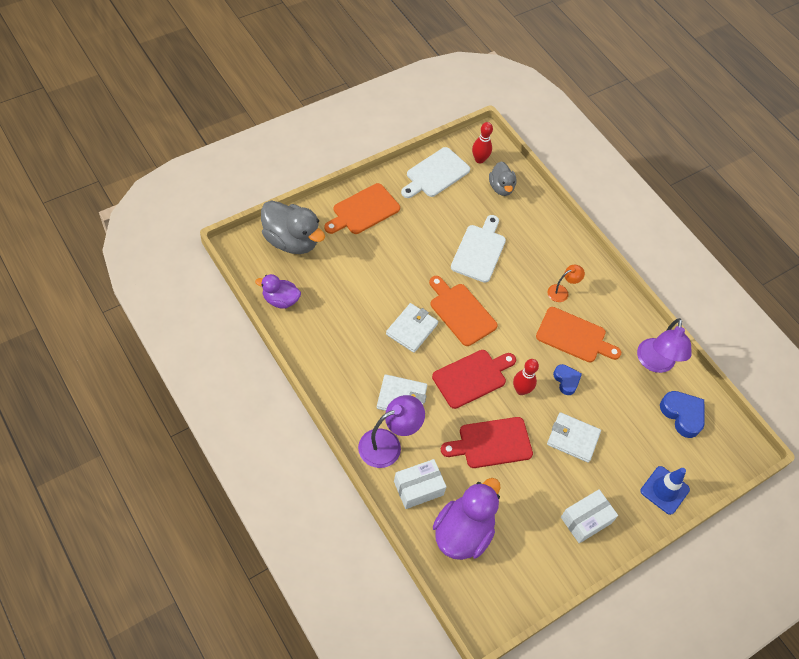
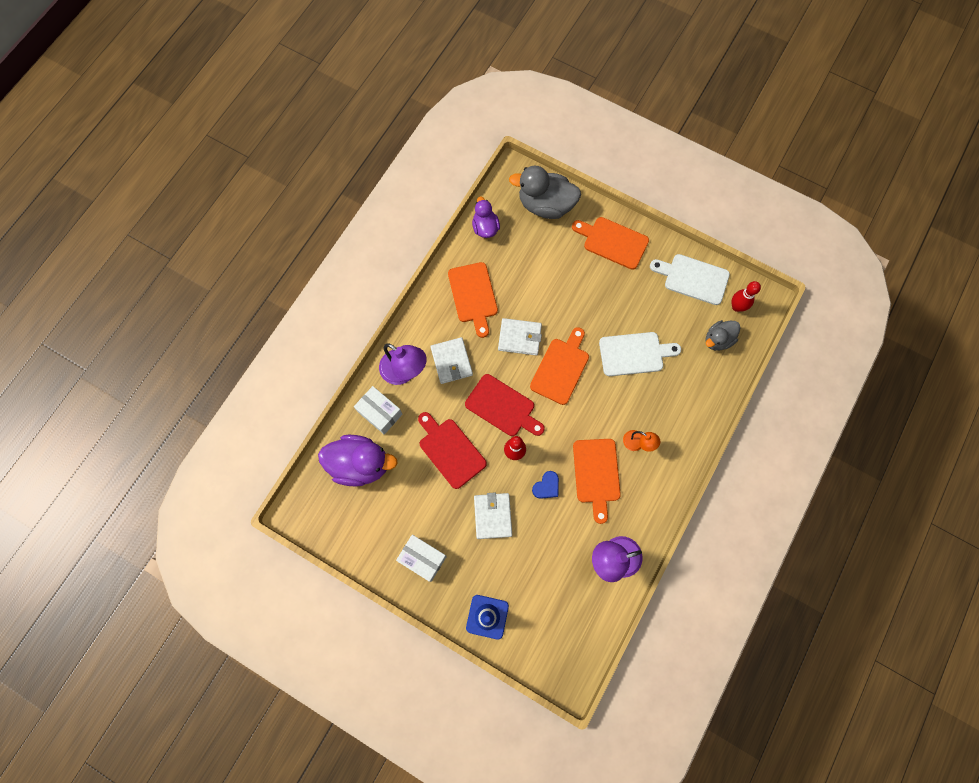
camera: 70 degrees right, 15 degrees up
grey duck [261,200,325,254] -> grey duck turned 90 degrees clockwise [509,166,581,219]
blue heart [660,391,705,438] -> none
none -> orange cutting board [448,262,498,338]

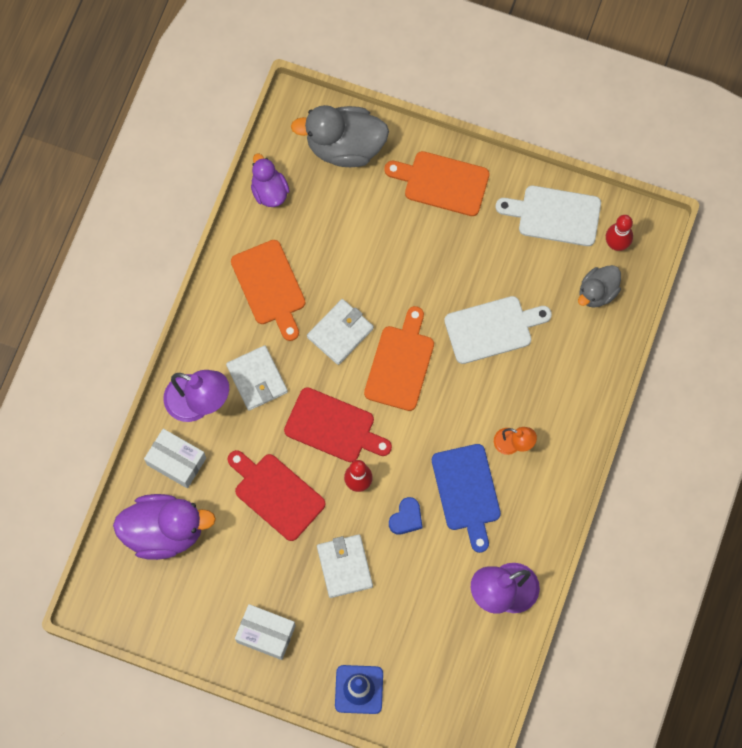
camera: 10 degrees left, 0 degrees up
white wallet [498,318,542,356] -> white wallet turned 45 degrees counterclockwise [307,299,374,365]
orange cutting board [573,439,621,524] -> blue cutting board [432,444,501,553]

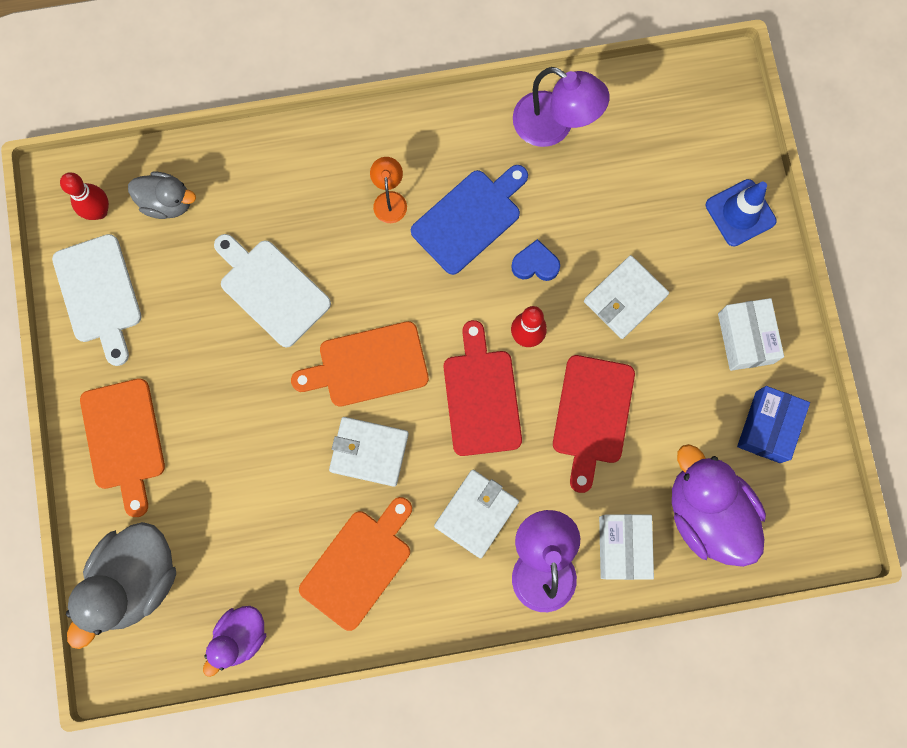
camera: 120 degrees left, 5 degrees up
grey duck [291,105,389,167] -> grey duck turned 60 degrees clockwise [66,522,176,649]
none -> blue box [737,386,810,463]

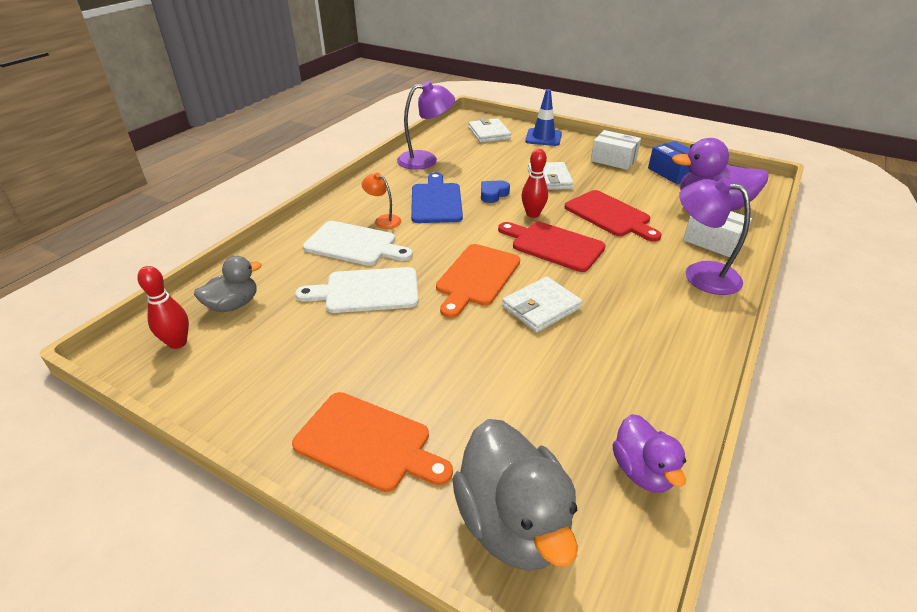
camera: 50 degrees left, 40 degrees down
white cutting board [52,234,142,366] -> white cutting board moved to [303,221,413,266]
orange cutting board [299,497,412,631] -> none
white wallet [434,470,519,558] -> white wallet moved to [468,118,511,143]

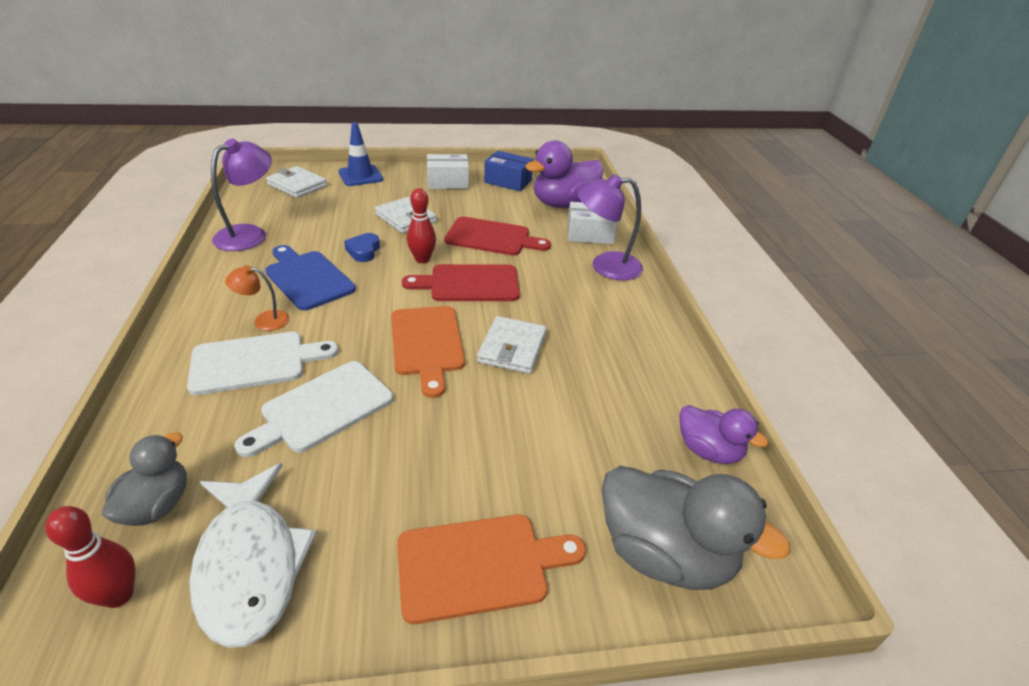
camera: 40 degrees left, 0 degrees up
none -> white fish [189,463,317,648]

